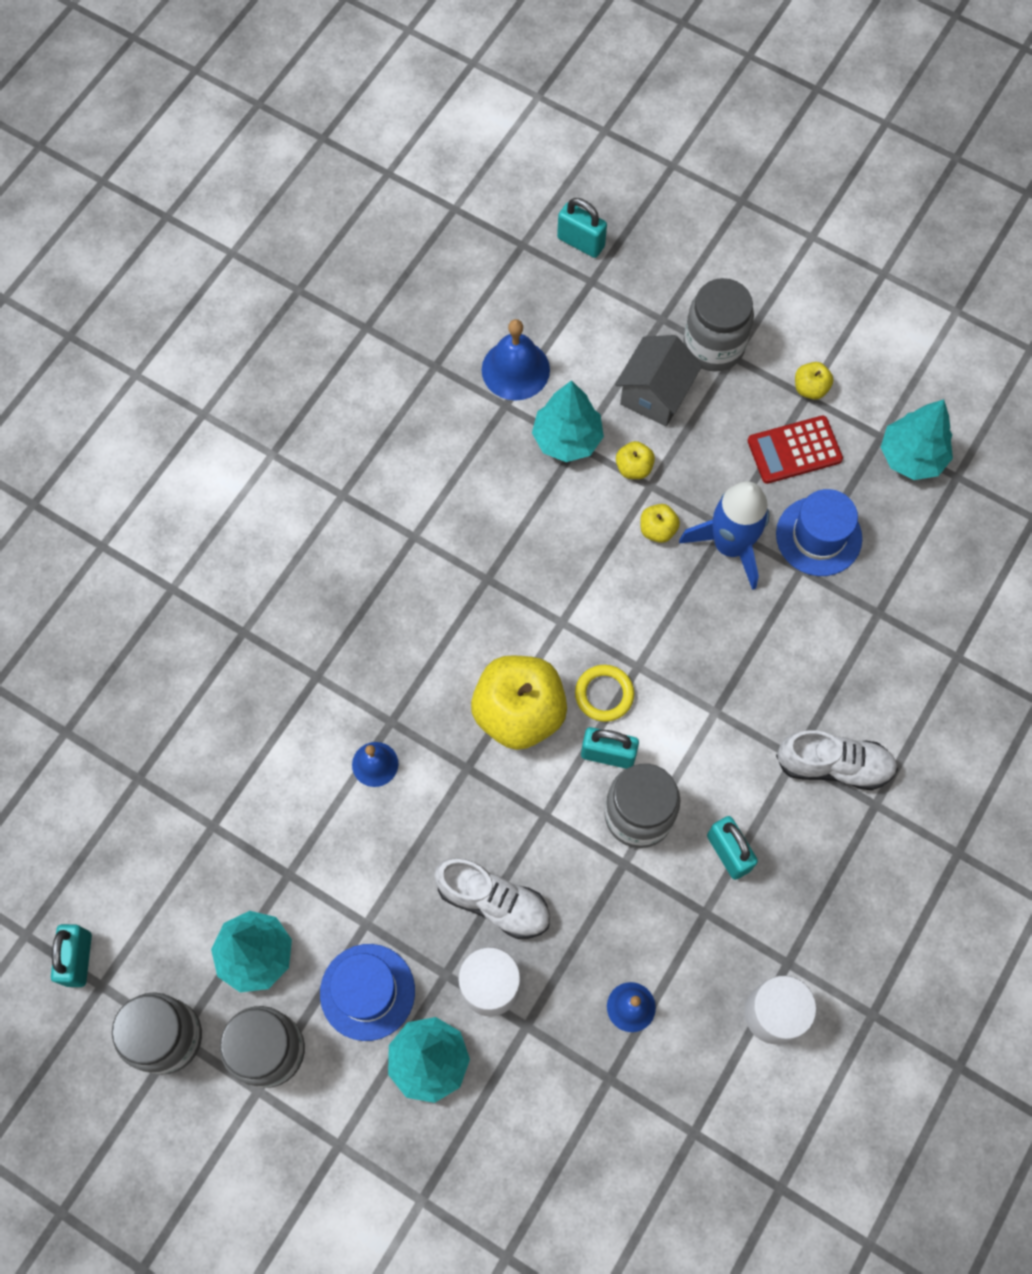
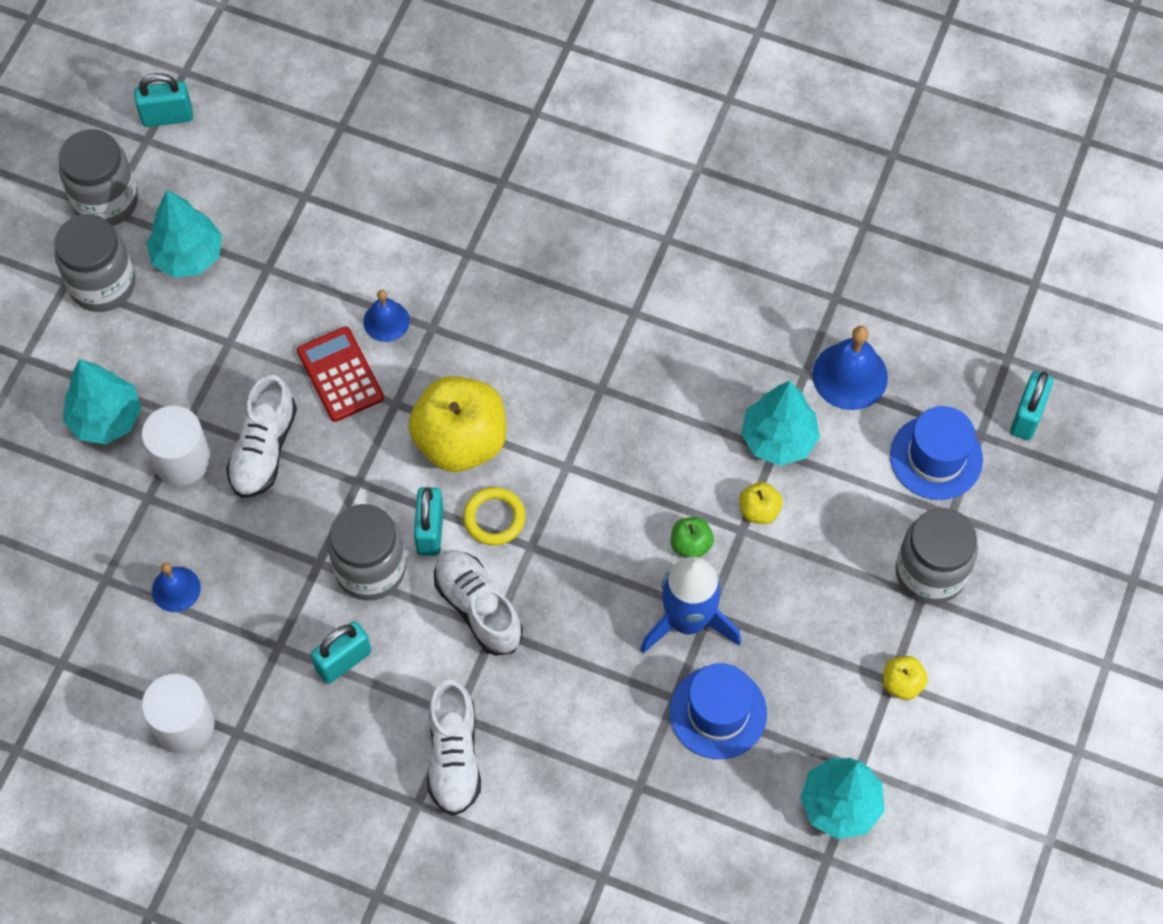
camera: 80 degrees right, 5 degrees down
blue hat [320,944,415,1041] -> blue hat moved to [890,406,983,500]
grey house [615,335,703,427] -> none
yellow apple [640,504,680,543] -> green apple [671,517,714,558]
red calculator [748,416,843,484] -> red calculator moved to [297,326,384,422]
none -> white shoe [434,550,523,656]

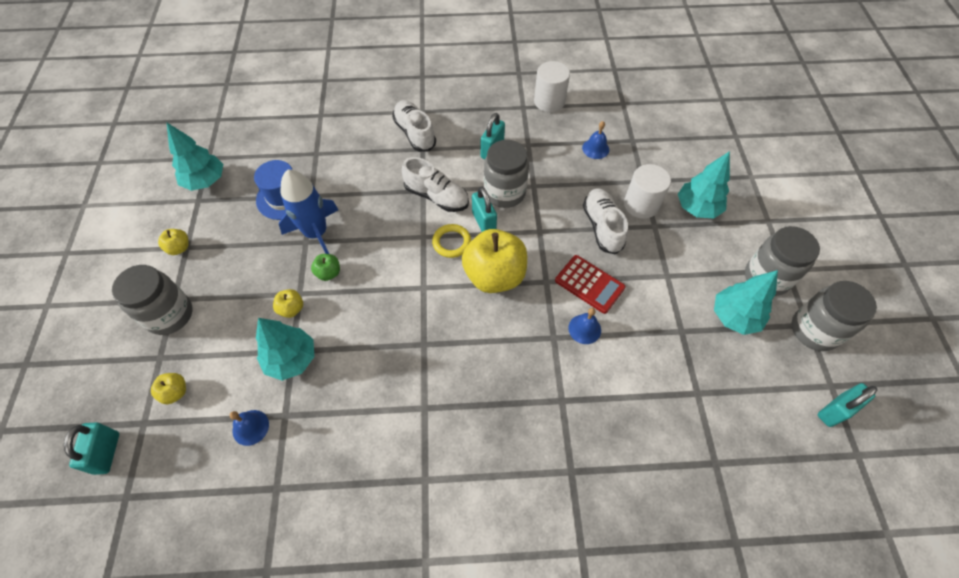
camera: 155 degrees right, 5 degrees down
blue bell [812,326,888,410] -> blue bell [230,410,269,446], size x0.62
blue hat [890,406,983,500] -> yellow apple [151,373,186,404]

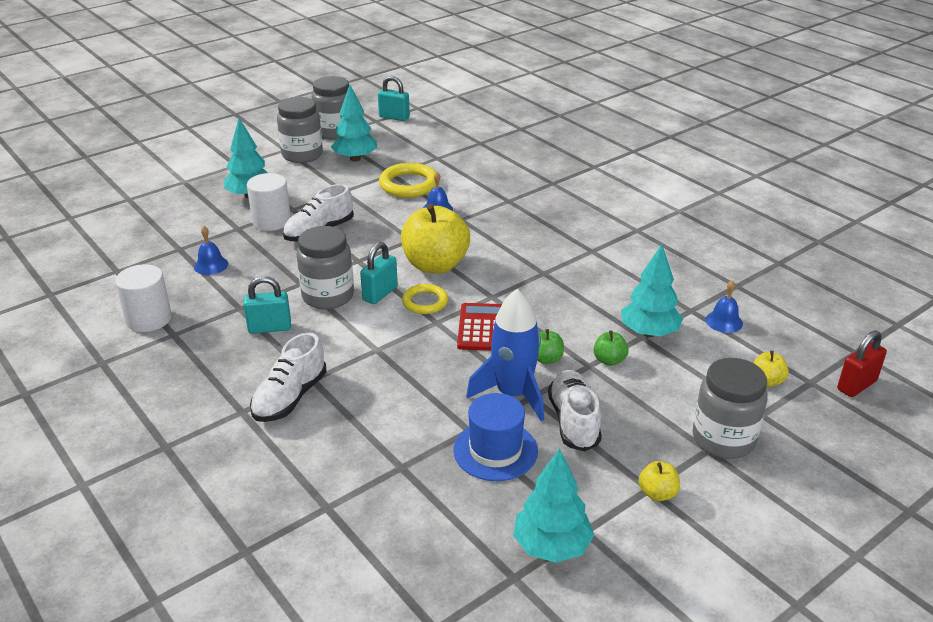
camera: 125 degrees left, 25 degrees down
turquoise padlock [64,423,119,475] -> red padlock [837,330,887,397]
yellow apple [273,289,303,318] -> green apple [593,330,629,366]
white shoe [402,157,469,212] -> white shoe moved to [548,370,602,451]
red calculator [555,255,626,314] -> red calculator moved to [457,303,502,351]
none -> yellow ring [379,163,436,197]

